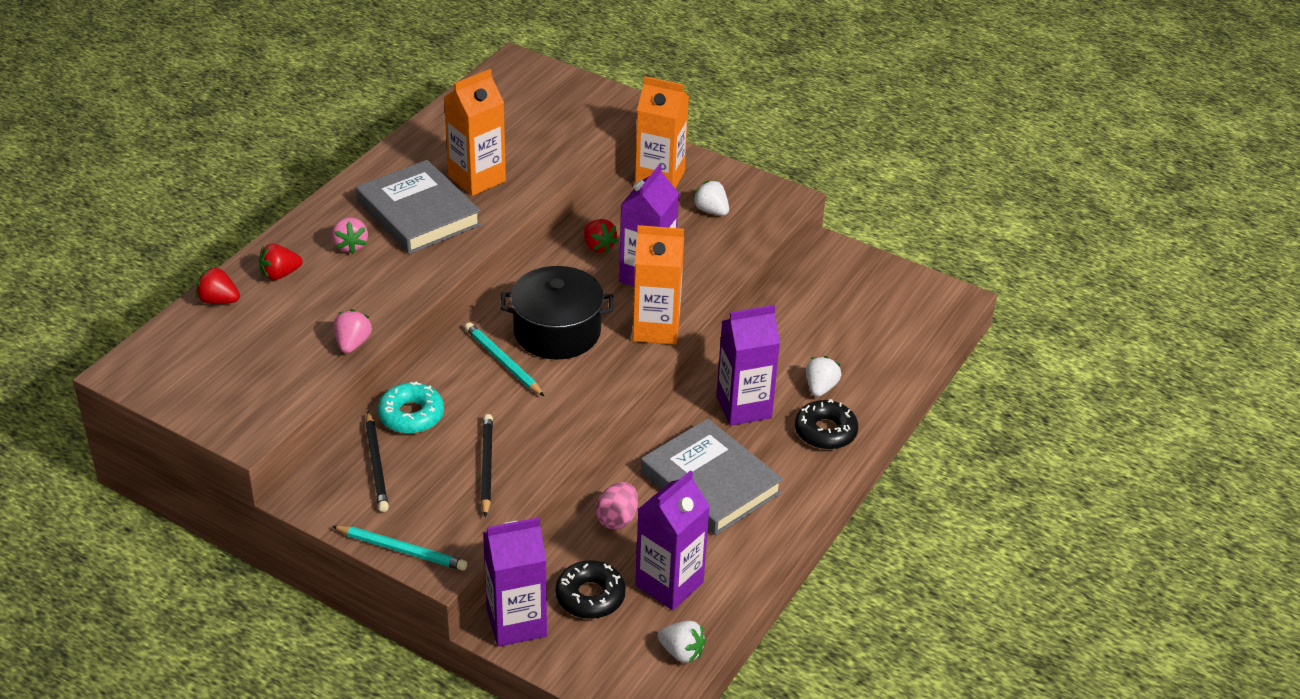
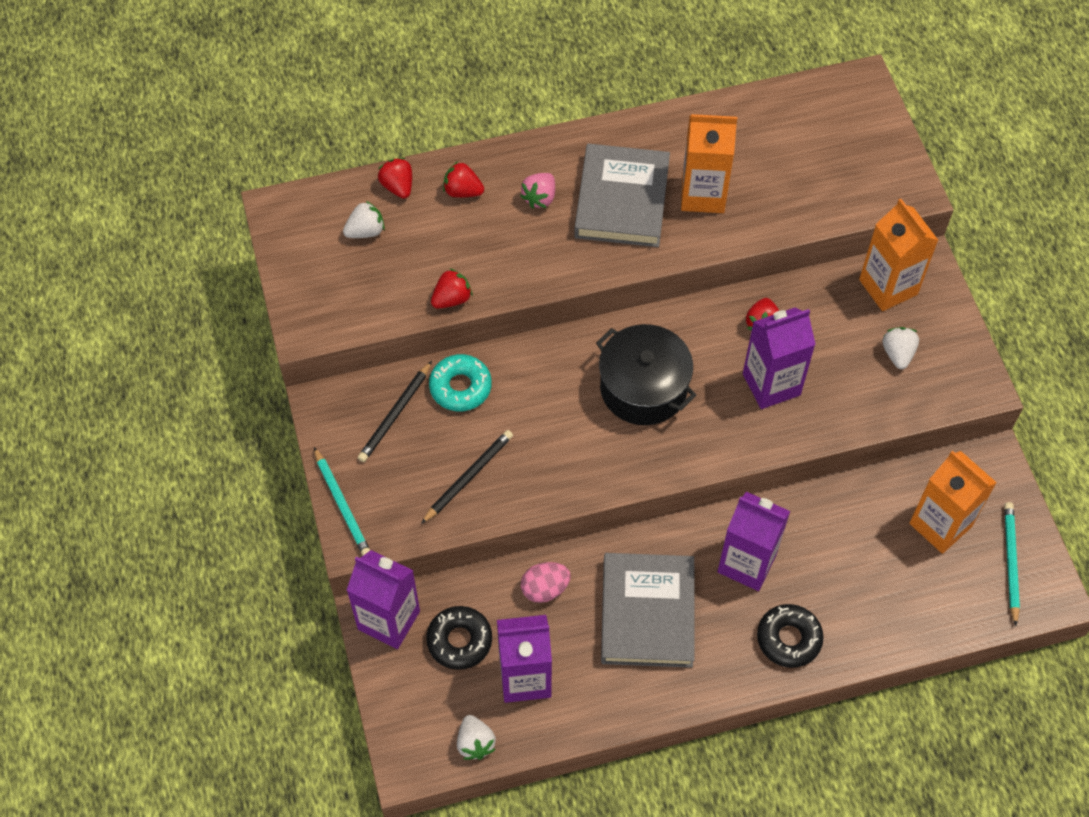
camera: 45 degrees right, 20 degrees up
pink strawberry [334,309,372,353] -> red strawberry [431,268,472,309]
turquoise pencil [465,322,544,396] -> turquoise pencil moved to [1004,502,1020,626]
orange carton [633,225,684,345] -> orange carton moved to [909,451,997,554]
white strawberry [806,356,841,397] -> white strawberry moved to [343,200,385,238]

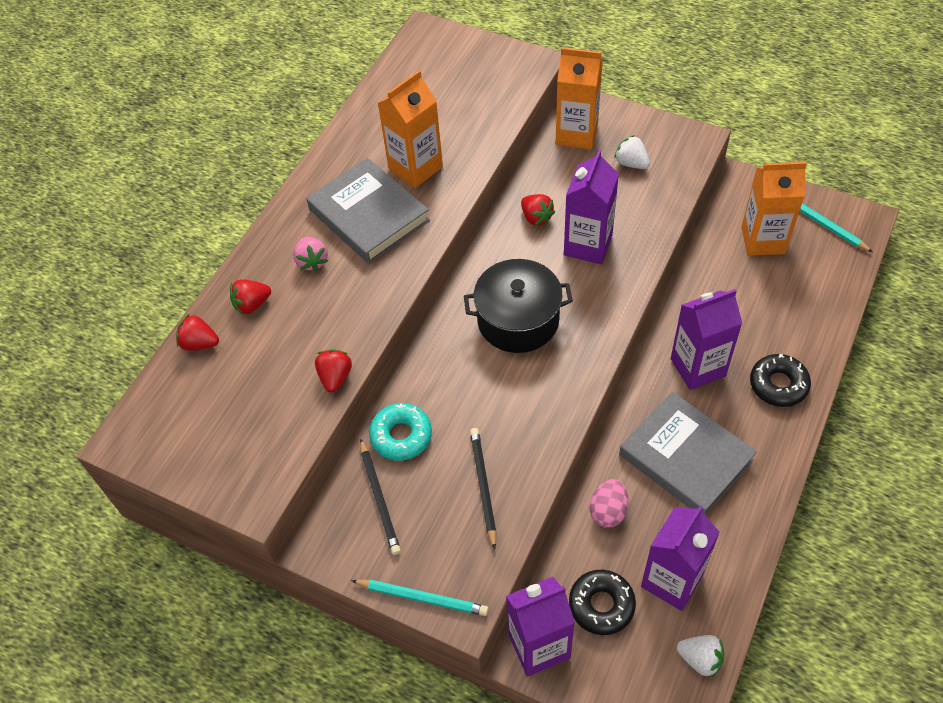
camera: 45 degrees left, 5 degrees down
white strawberry [343,200,385,238] -> none

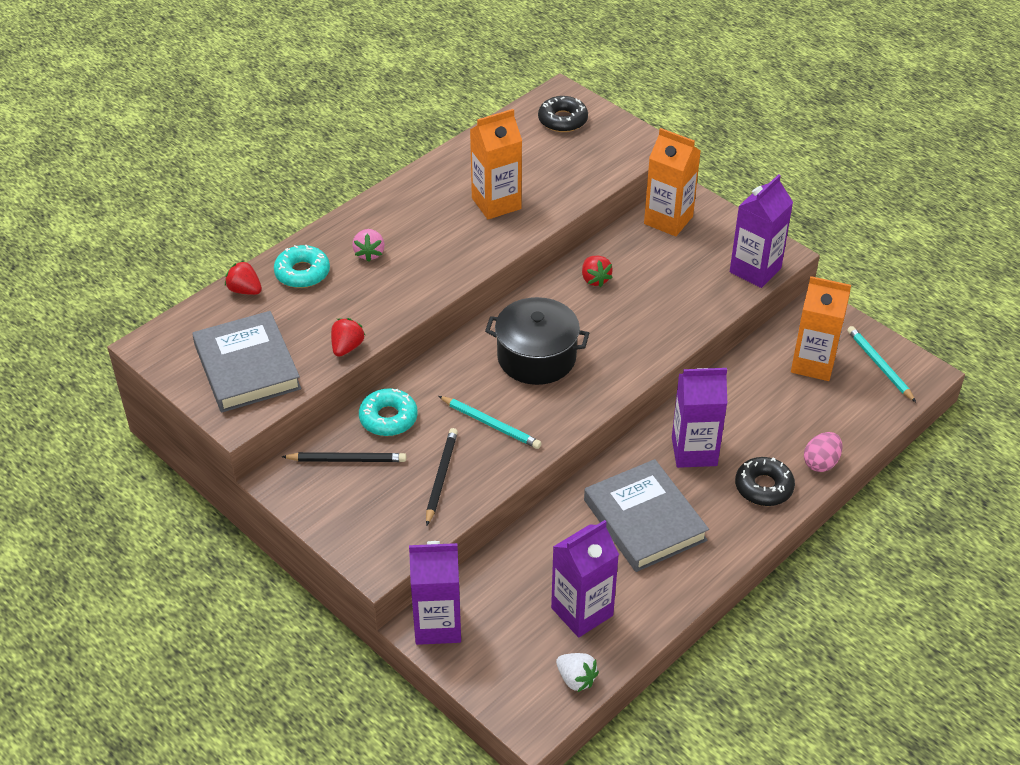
camera: 15 degrees right, 10 degrees down
red strawberry [230,280,271,315] -> turquoise donut [274,245,330,288]
grey book [306,158,430,264] -> grey book moved to [192,311,301,412]
turquoise pencil [351,580,488,616] -> turquoise pencil moved to [439,396,542,449]
black pencil [360,438,401,555] -> black pencil turned 90 degrees counterclockwise [282,452,406,462]
purple carton [564,150,619,264] -> purple carton moved to [730,174,793,288]
black donut [569,570,636,635] -> black donut moved to [538,96,588,132]
pink egg [590,479,628,528] -> pink egg moved to [804,432,842,472]
white strawberry [614,135,650,169] -> none

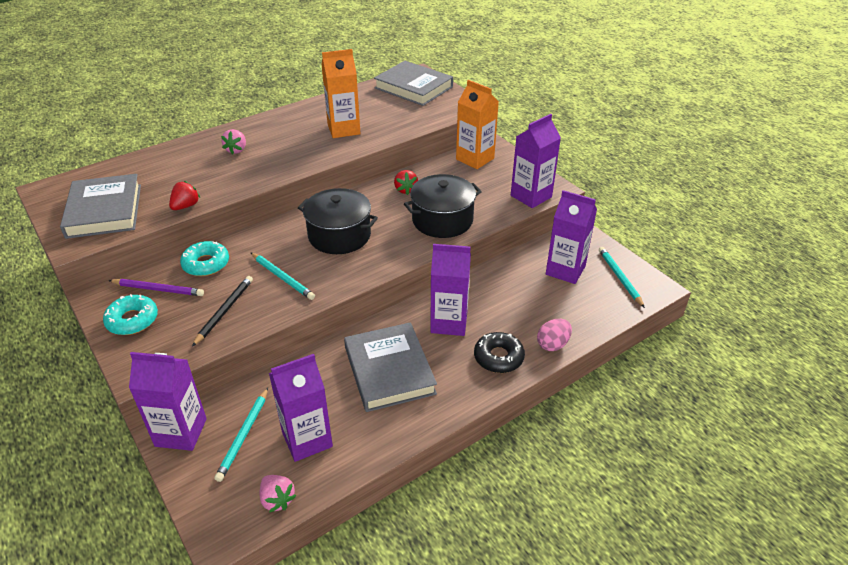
camera: 10 degrees right, 5 degrees down
red strawberry [225,261,262,295] -> none
turquoise donut [274,245,330,288] -> turquoise donut moved to [103,294,158,335]
black pencil [282,452,406,462] -> purple pencil [108,279,204,296]
black donut [538,96,588,132] -> grey book [374,61,453,106]
white strawberry [556,653,599,692] -> pink strawberry [260,475,296,513]
orange carton [791,276,851,381] -> purple carton [546,190,597,284]
none -> turquoise pencil [214,388,268,482]
none -> black pot [404,174,482,238]

